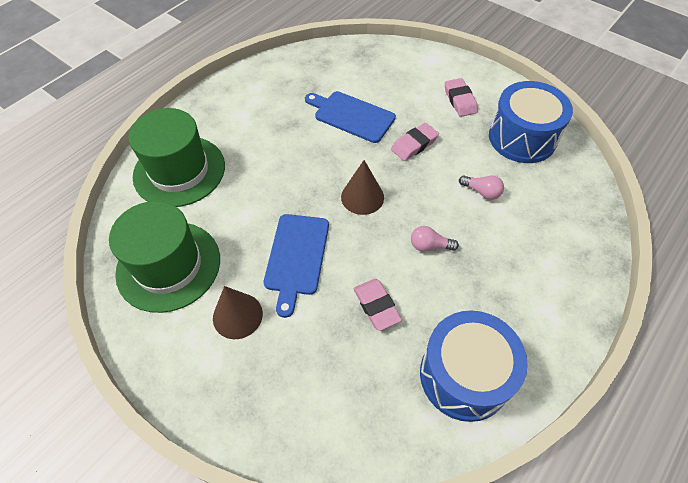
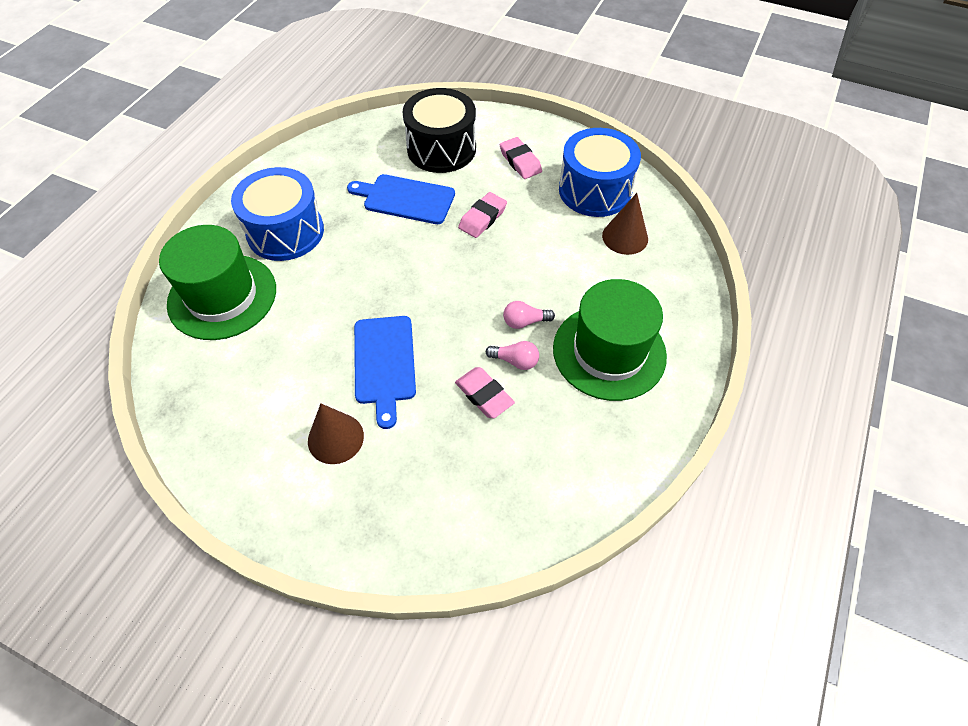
camera: 15 degrees left, 0 degrees up
green hat [109,201,220,313] -> green hat moved to [553,279,667,401]
brown cone [341,160,384,215] -> brown cone moved to [602,193,648,255]
blue drum [420,310,528,422] -> blue drum moved to [231,167,324,261]
pink light bulb [459,176,504,200] -> pink light bulb moved to [486,341,539,370]
none -> black drum [402,88,476,173]

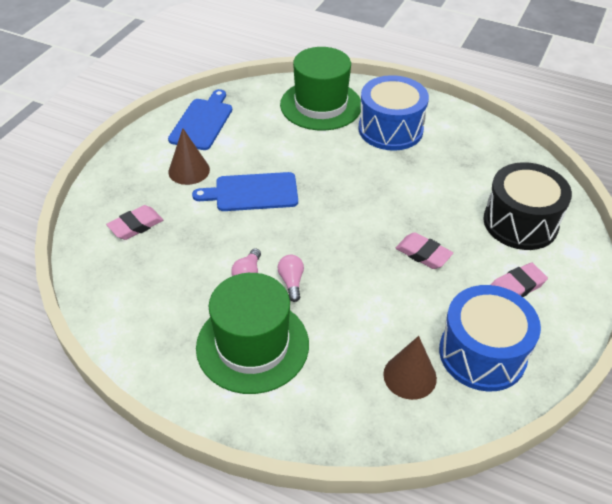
camera: 90 degrees right, 10 degrees down
blue cutting board [347,174,455,224] -> blue cutting board moved to [168,89,232,150]
pink eraser [455,367,515,418] -> pink eraser moved to [106,205,163,240]

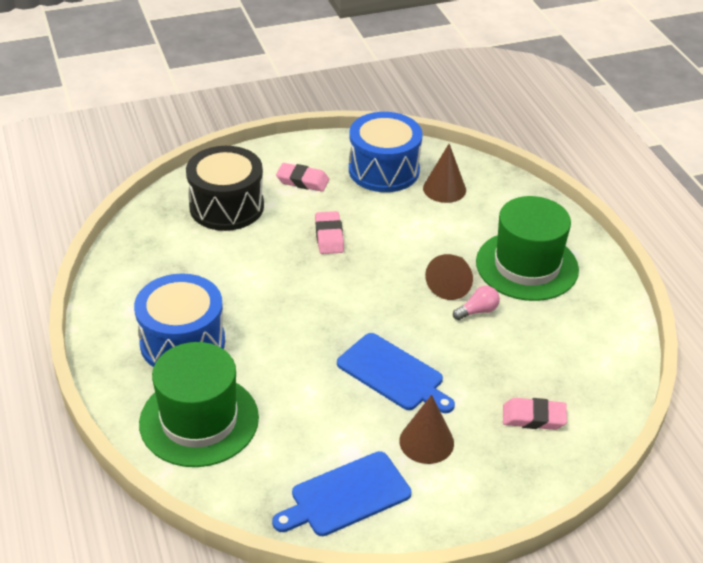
camera: 135 degrees left, 5 degrees down
pink light bulb [278,255,304,302] -> brown cone [425,254,473,300]

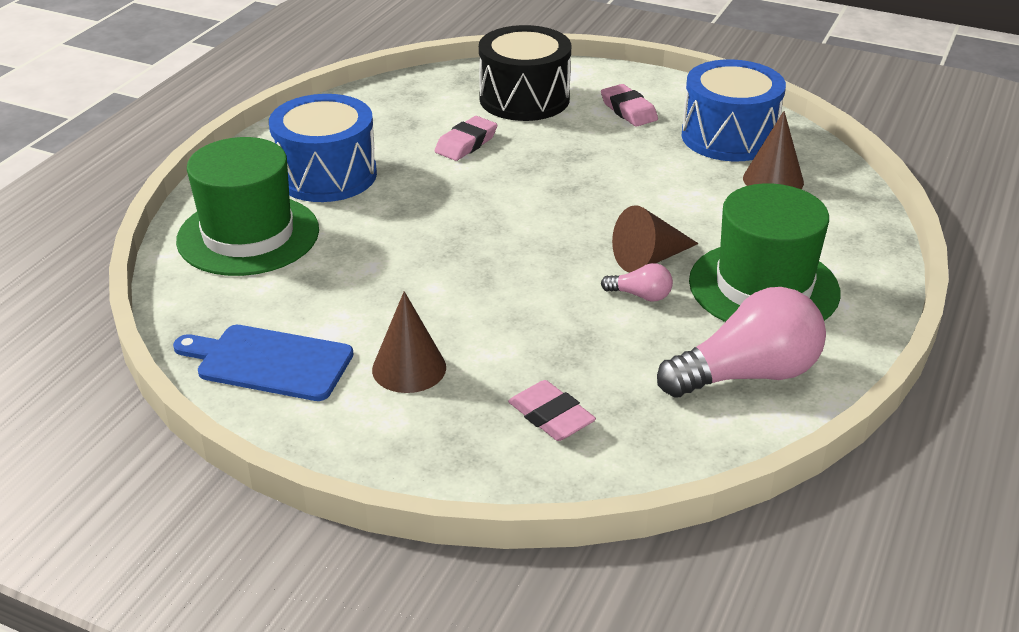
camera: 45 degrees right, 5 degrees down
pink eraser [315,211,344,254] -> pink eraser moved to [435,116,497,161]
blue cutting board [337,333,455,413] -> none
none -> pink light bulb [657,287,826,398]

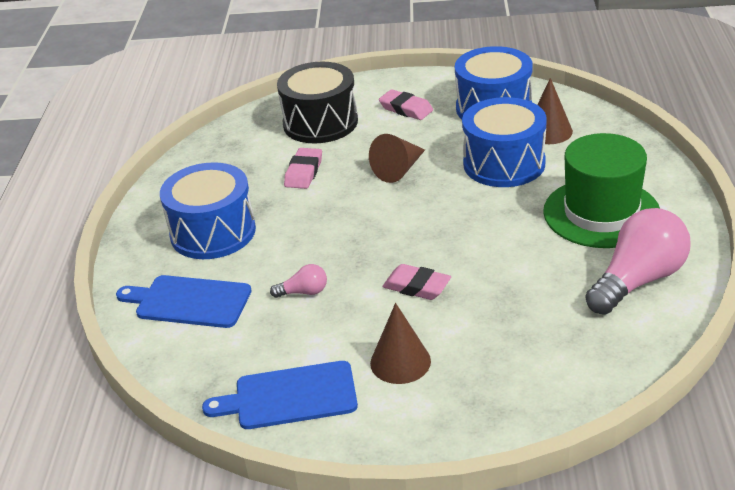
camera: 20 degrees left, 0 degrees up
green hat [176,137,319,276] -> blue cutting board [116,275,252,328]
pink eraser [508,380,596,441] -> pink eraser moved to [382,264,451,300]
pink light bulb [601,263,673,302] -> pink light bulb moved to [270,264,327,298]
brown cone [612,205,699,272] -> brown cone moved to [369,134,425,183]
none -> blue drum [462,97,547,187]

